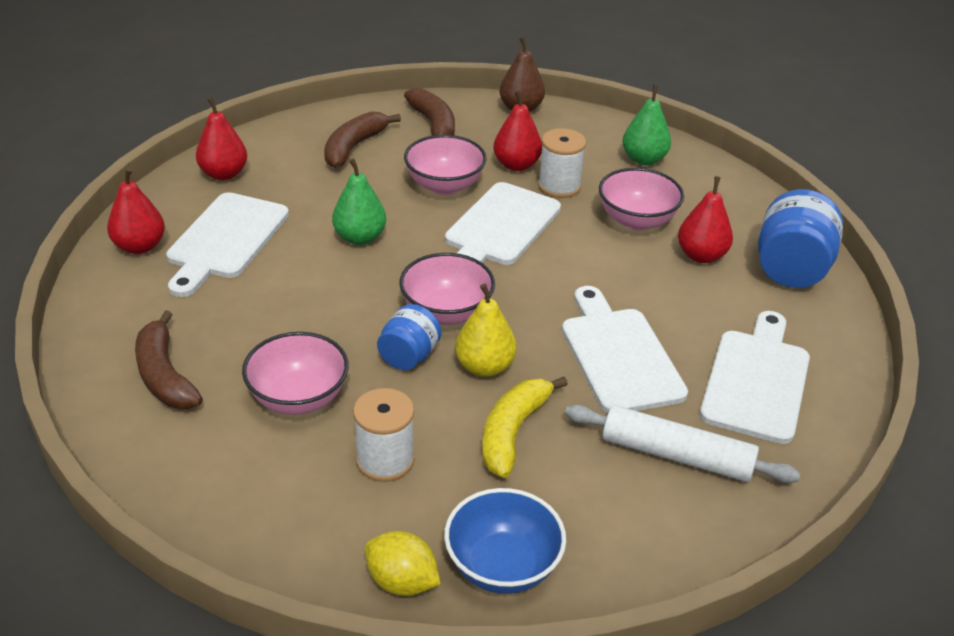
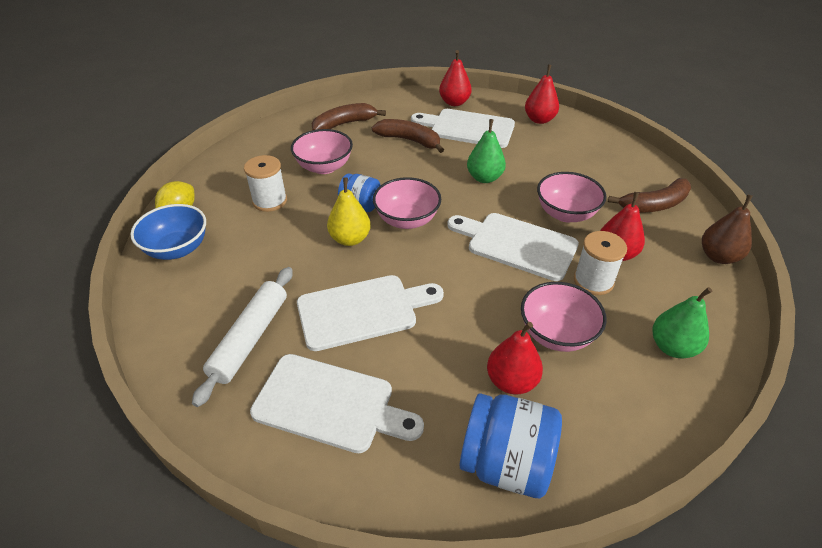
camera: 90 degrees right, 5 degrees up
brown banana [324,111,401,168] -> brown banana moved to [372,119,444,153]
yellow banana [482,377,568,478] -> none

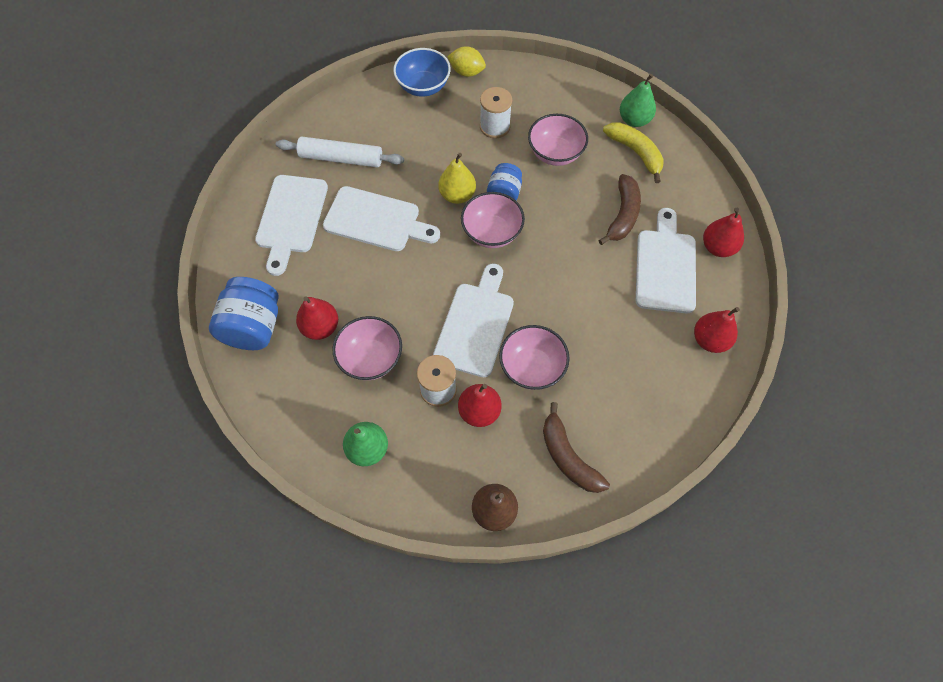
camera: 80 degrees right, 20 degrees up
white cutting board [297,275,444,351] -> white cutting board turned 45 degrees counterclockwise [323,186,440,251]
brown banana [312,103,386,130] -> yellow banana [603,122,664,183]
green pear [467,119,506,183] -> green pear moved to [620,74,656,127]

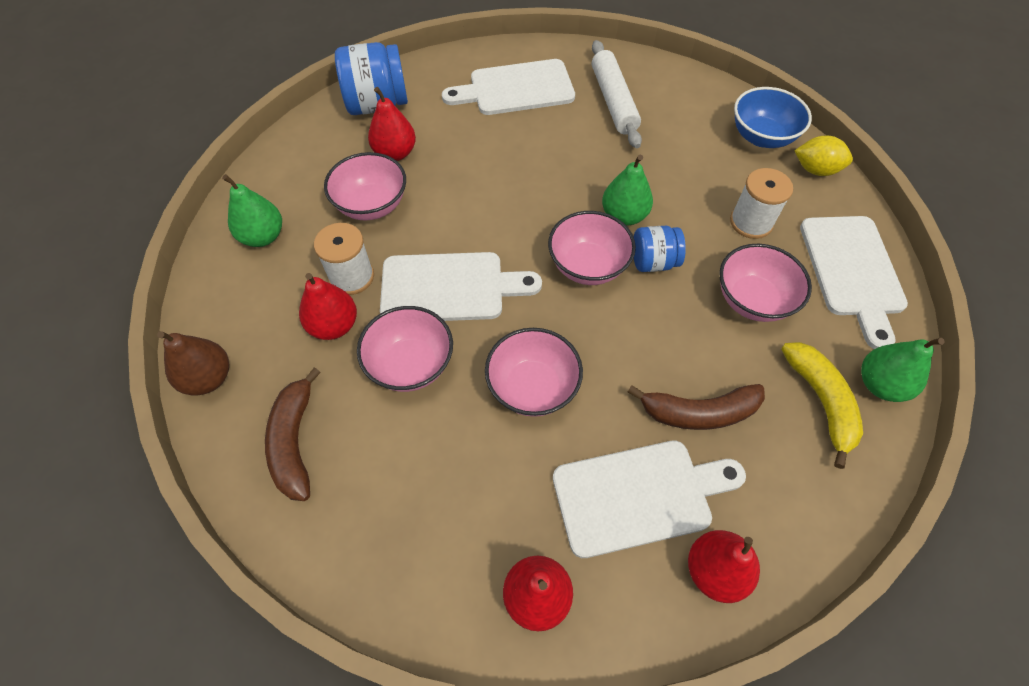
camera: 70 degrees right, 5 degrees down
white cutting board [323,186,440,251] -> white cutting board moved to [800,216,908,349]
yellow pear [438,153,476,204] -> green pear [602,155,653,226]
yellow lemon [447,47,486,77] -> yellow lemon turned 75 degrees counterclockwise [794,136,853,176]
brown banana [543,402,610,493] -> brown banana turned 45 degrees counterclockwise [265,367,321,501]
yellow banana [603,122,664,183] -> yellow banana turned 45 degrees counterclockwise [781,342,863,469]
none -> pink bowl [485,328,583,417]

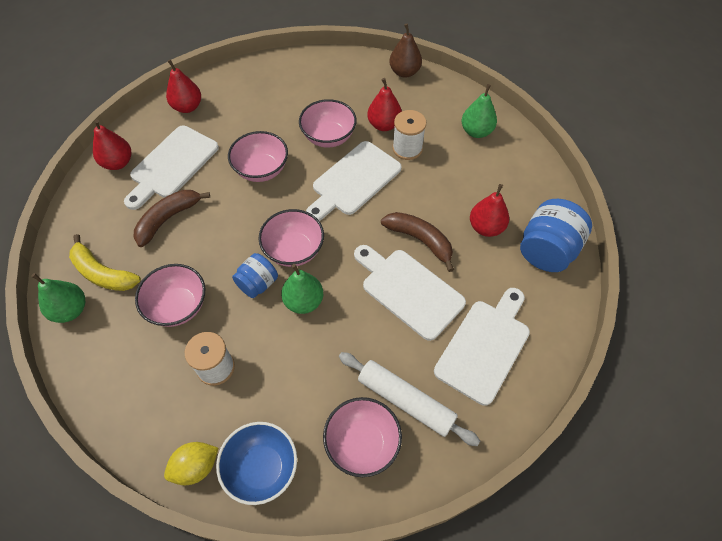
camera: 135 degrees right, 0 degrees up
brown banana [265,367,321,501] -> brown banana moved to [381,212,454,272]
pink bowl [324,152,406,221] -> pink bowl moved to [323,397,402,477]
white cutting board [800,216,908,349] -> white cutting board moved to [354,245,466,341]

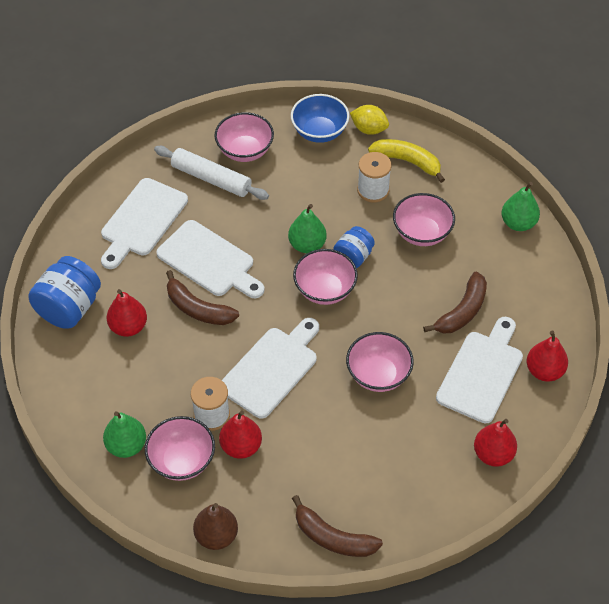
camera: 175 degrees right, 5 degrees down
yellow banana [69,234,141,291] -> yellow banana moved to [368,139,445,183]
yellow lemon [164,442,218,485] -> yellow lemon turned 60 degrees clockwise [350,105,389,135]
pink bowl [299,99,357,148] -> pink bowl moved to [145,416,215,481]
none -> brown banana [292,495,383,557]

